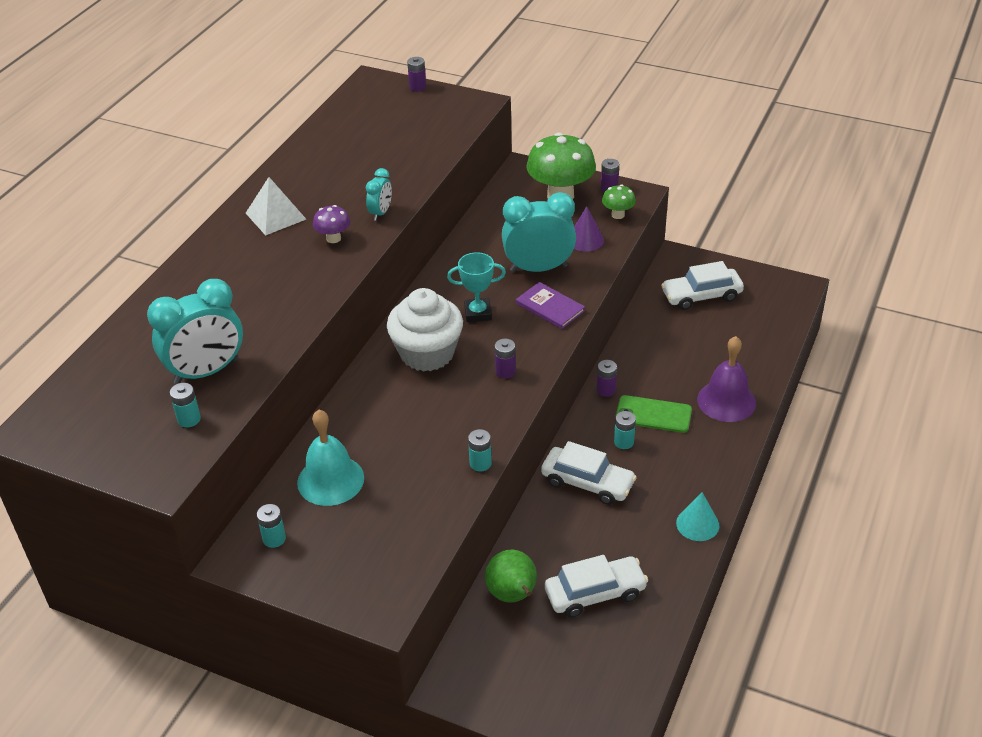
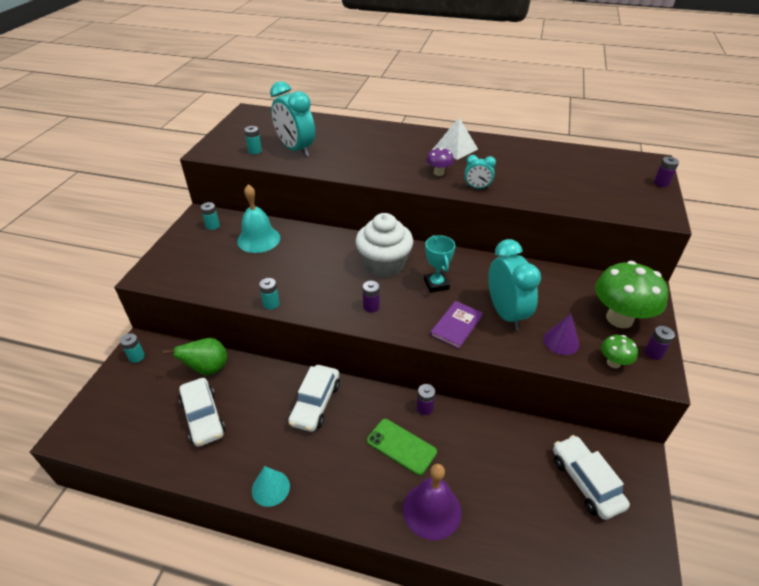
camera: 80 degrees right, 0 degrees up
turquoise battery [614,411,636,449] -> turquoise battery moved to [120,333,145,363]
green phone [615,395,692,433] -> green phone turned 60 degrees counterclockwise [367,419,437,475]

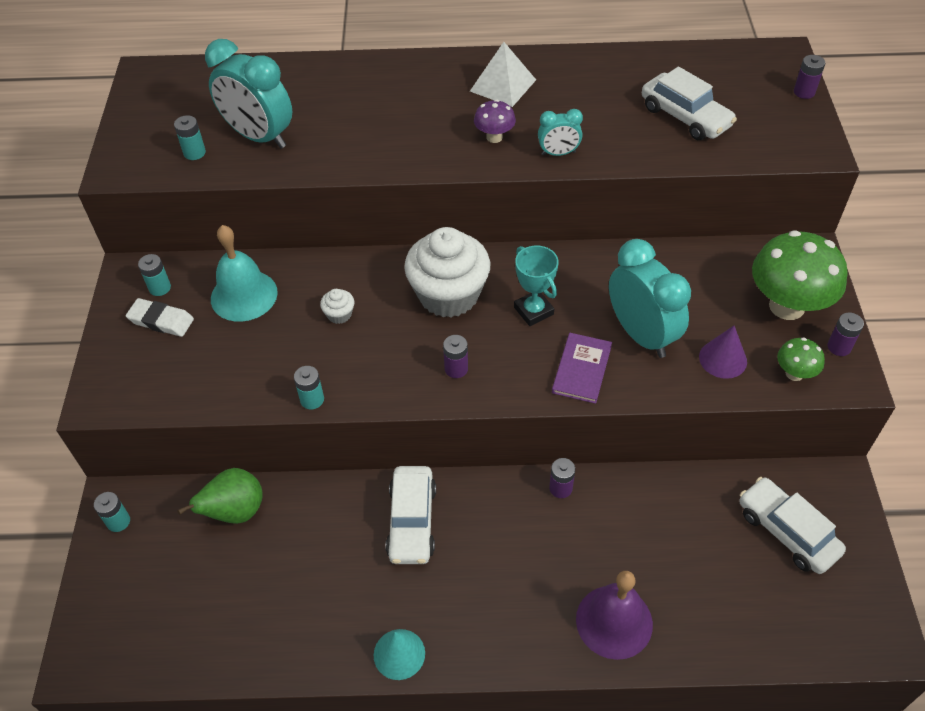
camera: 15 degrees left, 10 degrees up
white car [179,378,225,447] -> white car moved to [642,67,737,140]
green phone [367,419,437,475] -> none
none -> white eraser [126,298,194,337]
none -> white cupcake [320,289,354,324]

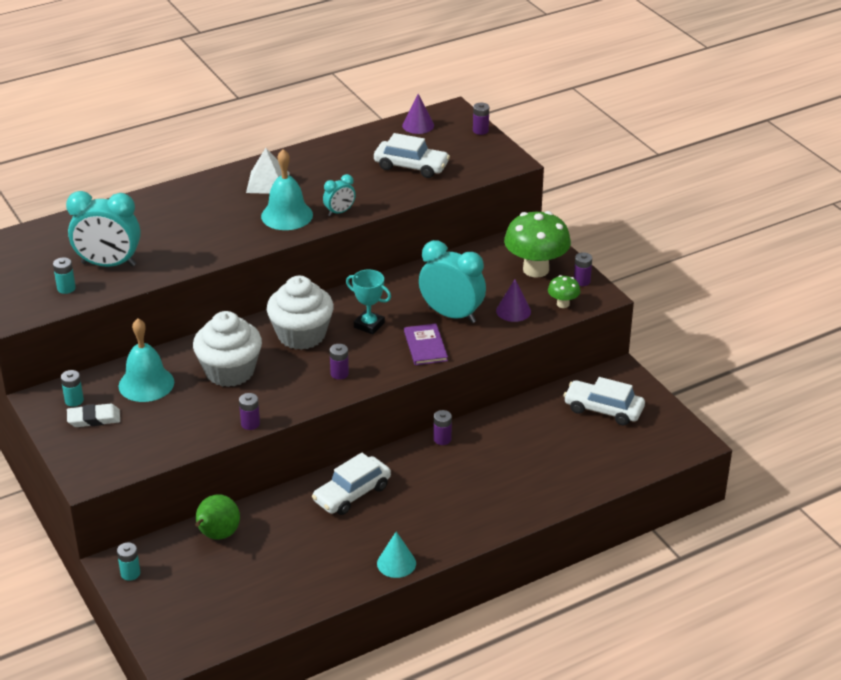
camera: 30 degrees left, 15 degrees down
turquoise battery [294,366,324,409] -> purple battery [239,393,260,430]
white cupcake [320,289,354,324] -> white cupcake [193,311,262,387], size x2.50
white car [386,466,436,564] -> white car turned 75 degrees clockwise [312,453,391,515]
purple mushroom [474,99,516,143] -> turquoise bell [261,149,313,230]
purple bell [576,571,653,660] -> none
none -> purple cone [402,94,434,134]

